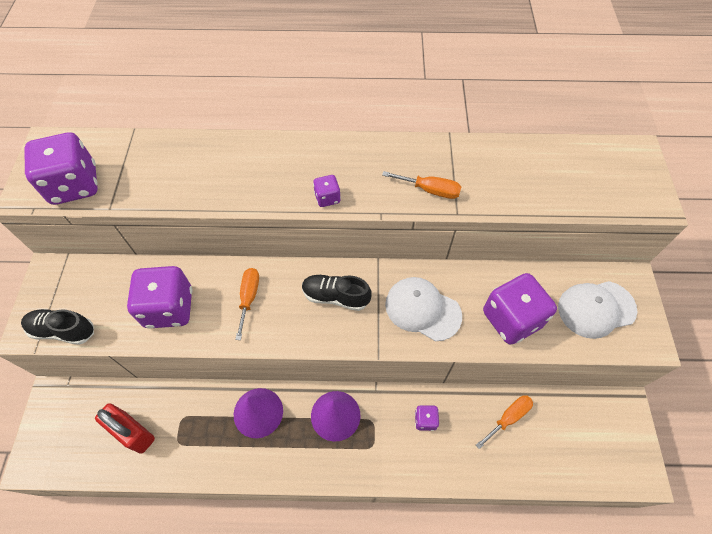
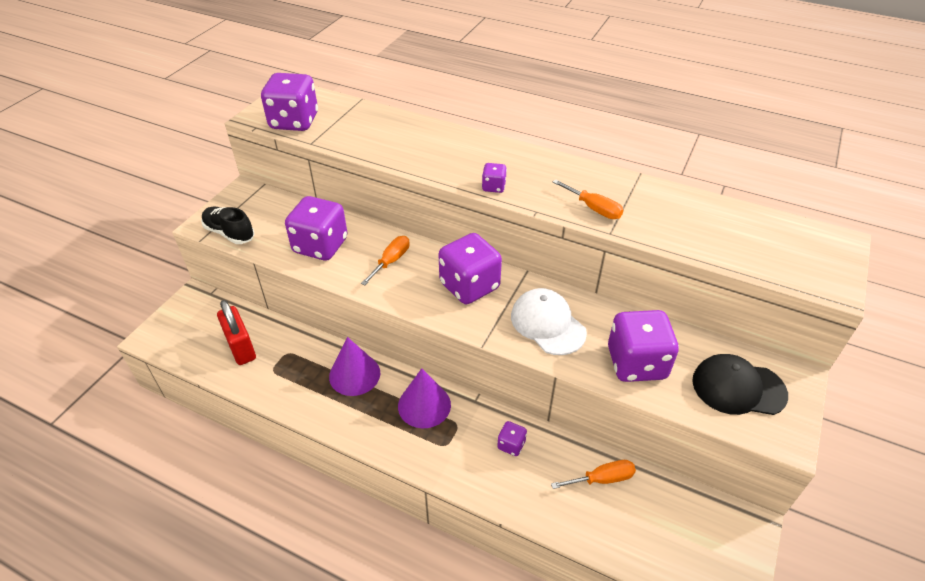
camera: 25 degrees right, 15 degrees down
black shoe [302,275,372,311] -> purple dice [439,233,502,304]
white cap [558,281,637,339] -> black cap [692,354,788,415]

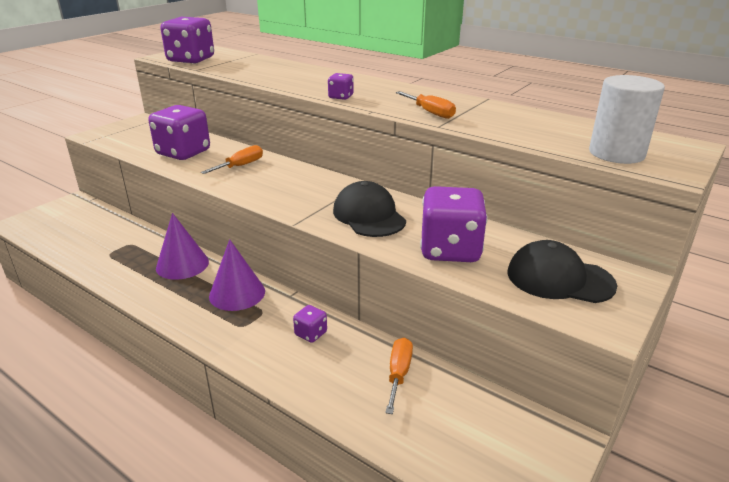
camera: 10 degrees right, 15 degrees down
black shoe [201,207,255,244] -> none
red padlock [217,300,256,365] -> none
purple dice [439,233,502,304] -> none
white cap [511,288,587,355] -> black cap [333,181,406,237]
orange screwdriver [551,460,636,489] -> orange screwdriver turned 75 degrees counterclockwise [385,337,413,414]
none -> white cylinder [589,75,665,164]

